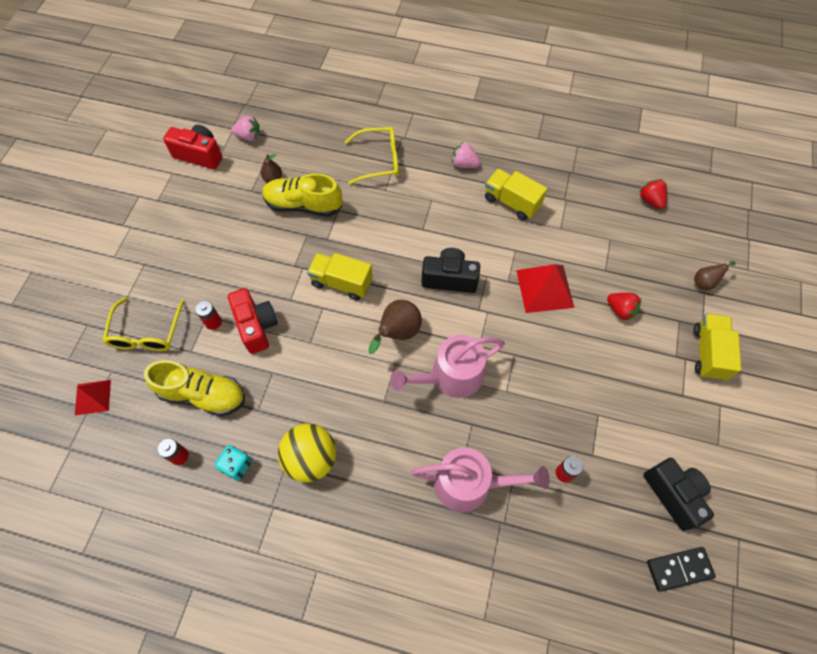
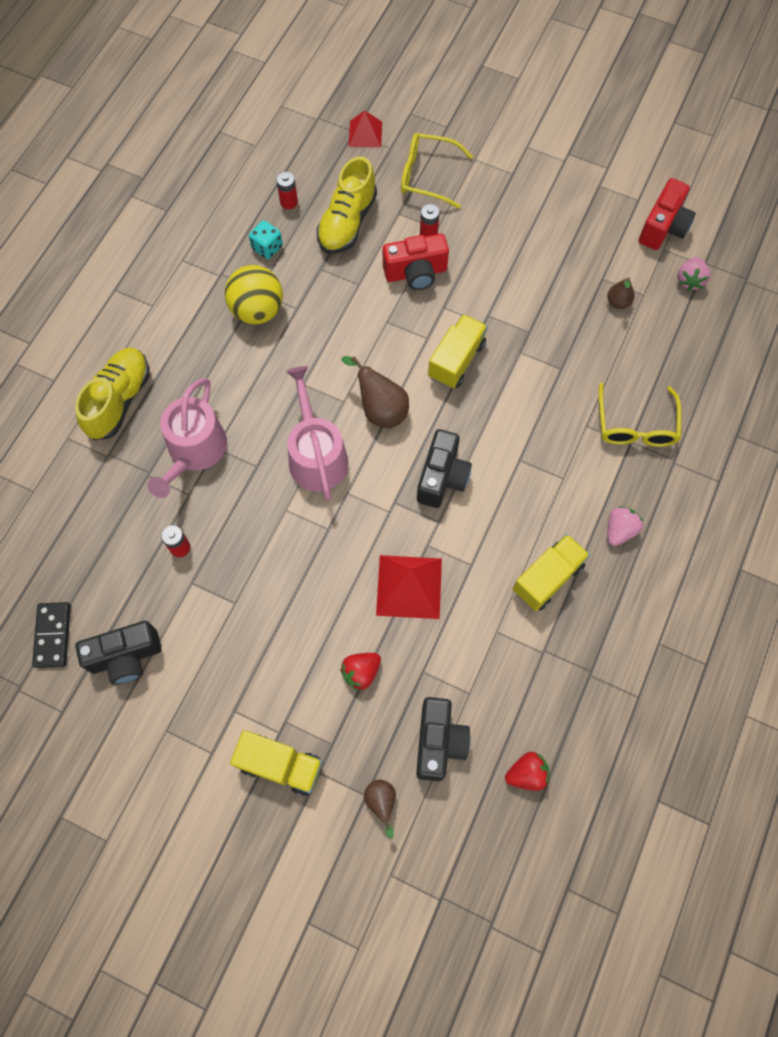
camera: 100 degrees right, 5 degrees up
yellow shoe [262,173,342,217] -> yellow shoe moved to [75,348,150,440]
none -> black camera [416,697,470,781]

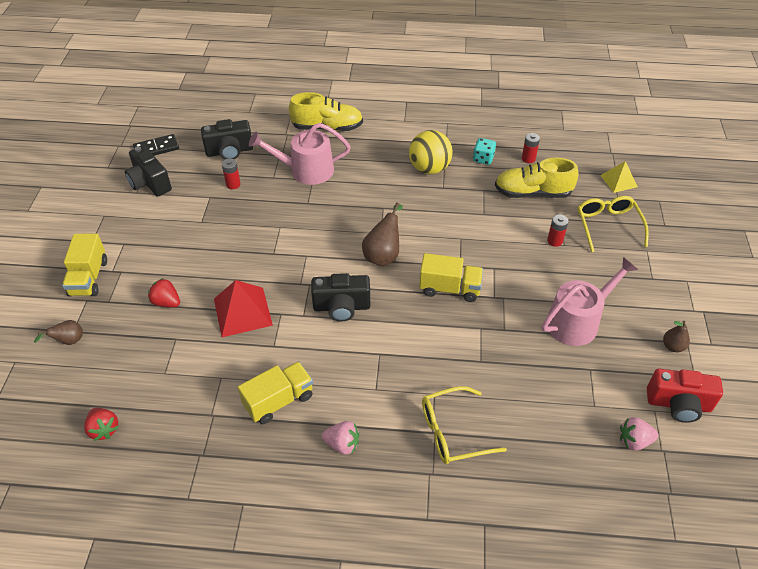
camera: 70 degrees right, 20 degrees down
pink watering can [286,366,349,501] -> pink watering can moved to [542,257,638,346]
red pyramid [349,111,382,148] -> yellow pyramid [600,161,638,193]
red camera [383,234,449,290] -> none
black camera [416,697,470,781] -> black camera moved to [201,119,253,159]
yellow truck [513,534,590,611] -> yellow truck turned 60 degrees counterclockwise [238,362,313,424]
brown pear [607,277,635,309] -> brown pear moved to [663,321,690,352]

